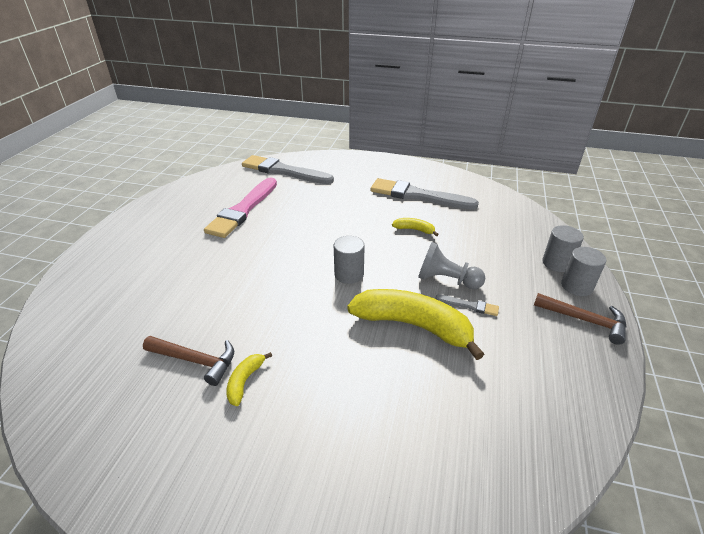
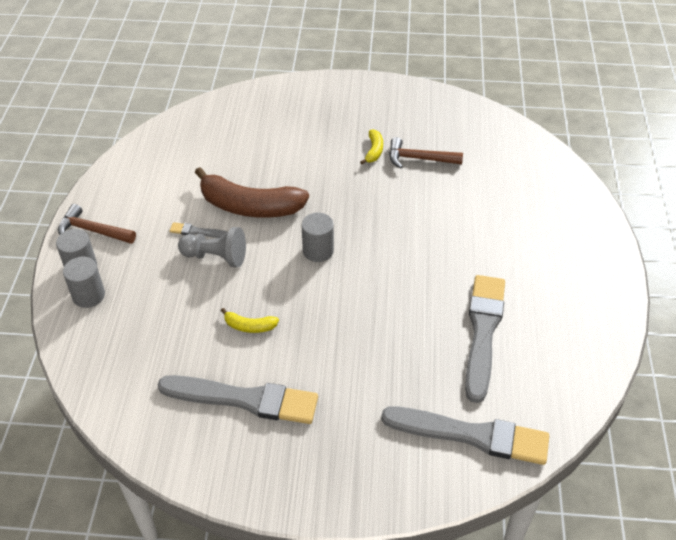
camera: 170 degrees right, 10 degrees up
pink brush [204,177,277,238] -> grey brush [465,275,505,403]
yellow banana [347,289,485,360] -> brown banana [195,167,309,218]

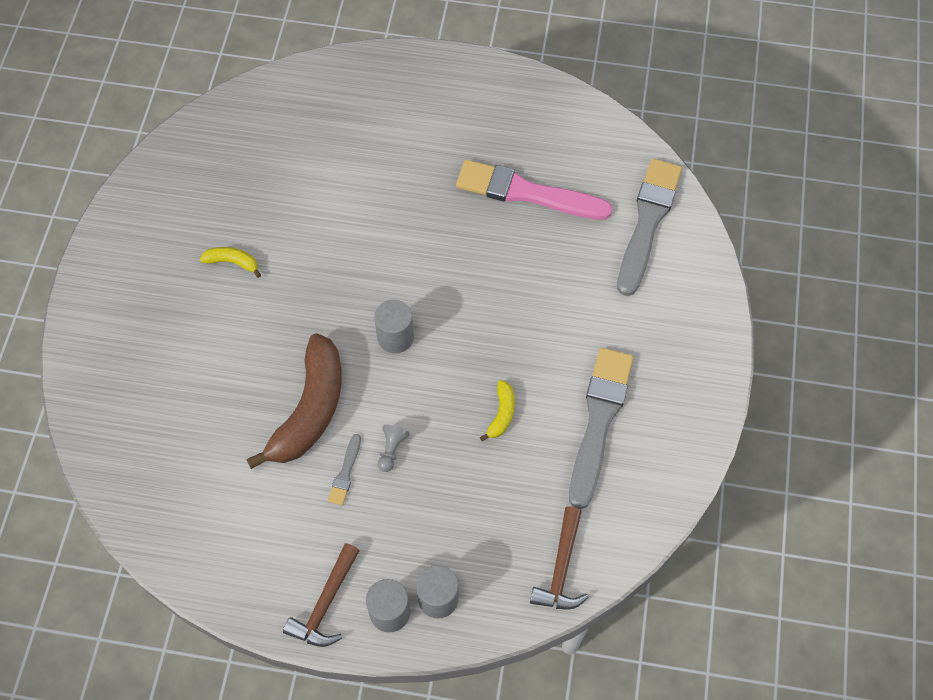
camera: 85 degrees left, 15 degrees up
grey pawn [178,227,246,267] -> grey pawn [378,424,410,472], size x0.57
brown hammer [389,137,463,169] -> brown hammer moved to [530,506,589,610]
grey brush [465,275,505,403] -> pink brush [456,160,613,220]

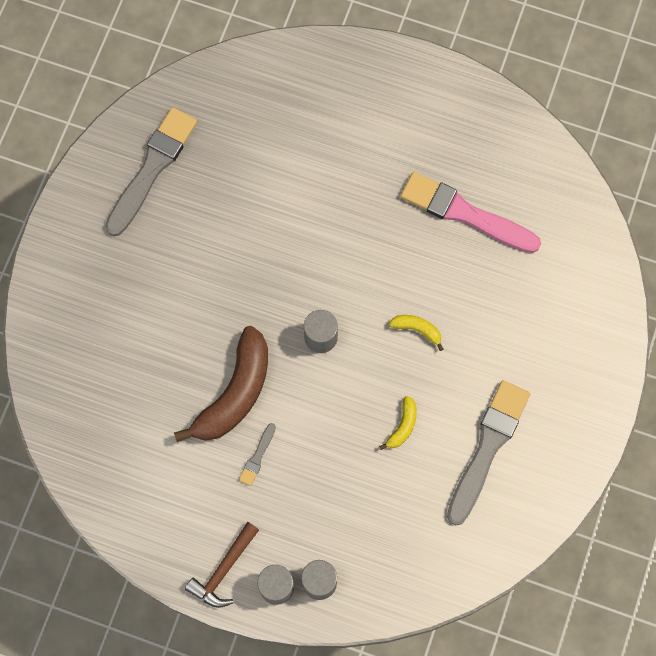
camera: 10 degrees right, 10 degrees up
yellow banana [200,247,261,278] -> yellow banana moved to [389,315,443,351]
grey pawn [378,424,410,472] -> none
brown hammer [530,506,589,610] -> none
grey brush [617,159,682,296] -> grey brush moved to [105,107,197,236]

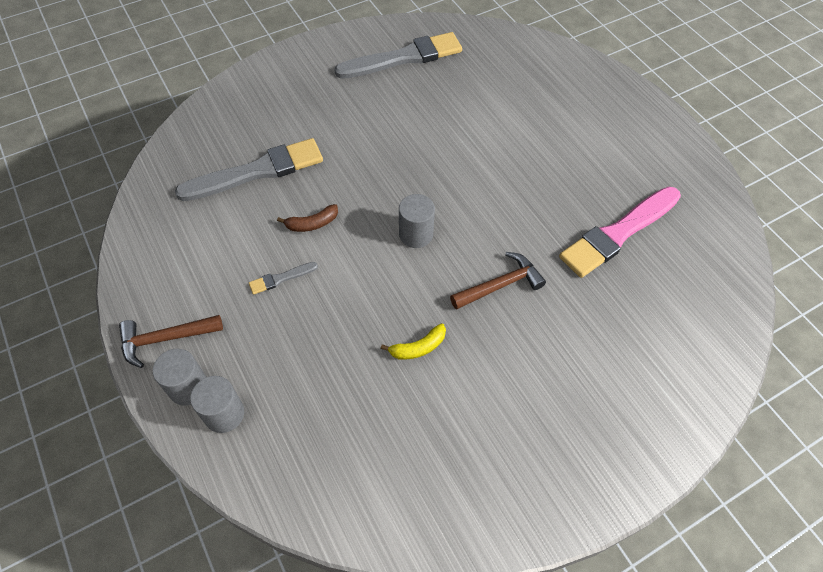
camera: 40 degrees right, 15 degrees down
brown banana [174,326,268,442] -> brown banana [277,204,338,232], size x0.44
yellow banana [389,315,443,351] -> brown hammer [450,252,546,310]
pink brush [400,172,541,253] -> pink brush turned 105 degrees counterclockwise [559,187,681,278]
grey brush [447,380,530,526] -> grey brush moved to [175,138,323,201]

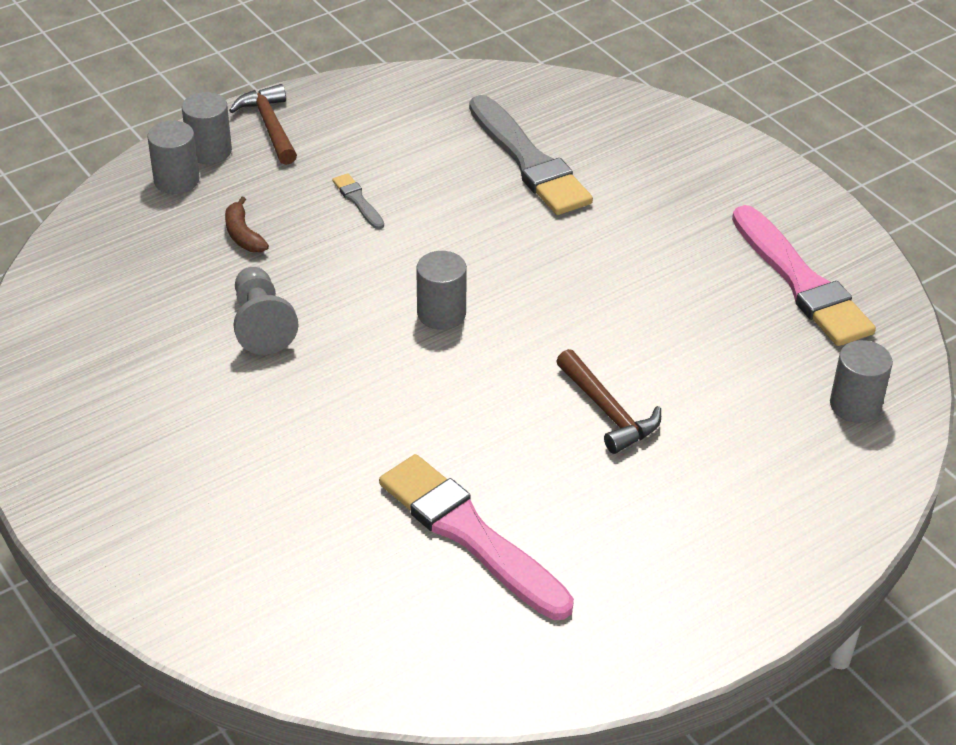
camera: 85 degrees right, 15 degrees down
brown banana [277,204,338,232] -> brown banana moved to [225,197,269,252]
grey brush [334,32,462,79] -> pink brush [732,205,876,346]
yellow banana [381,323,446,360] -> grey pawn [234,267,299,355]
brown hammer [450,252,546,310] -> brown hammer moved to [556,349,661,454]
none -> grey cylinder [830,340,893,423]

